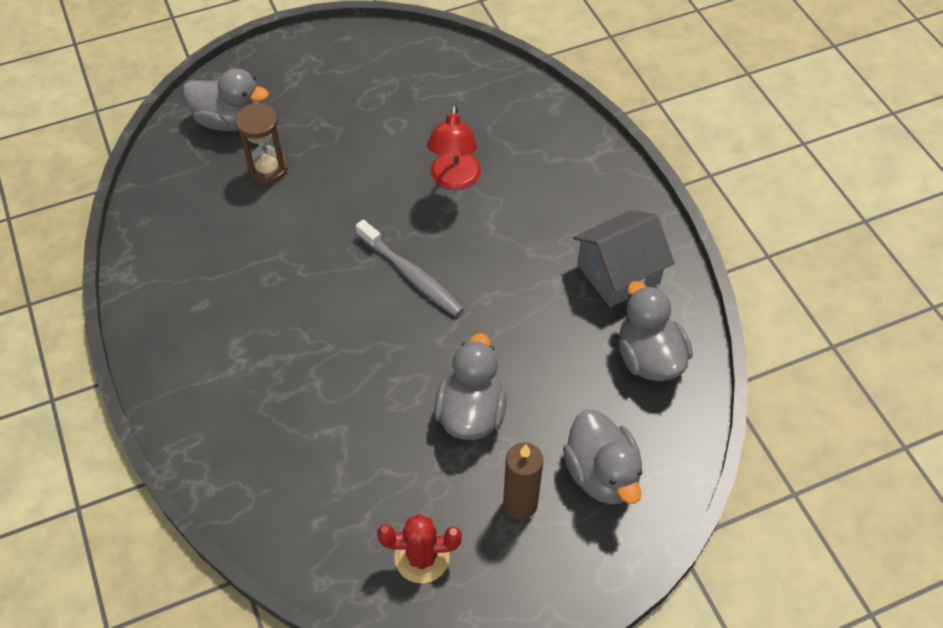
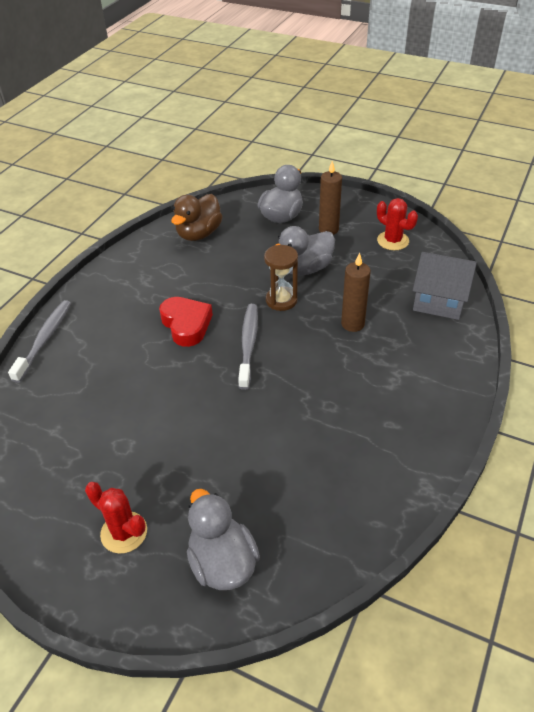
camera: 130 degrees left, 10 degrees down
brown hourglass [235,103,288,184] -> brown hourglass moved to [264,245,298,311]
red lamp [427,104,481,190] -> none
grey house [573,210,674,307] -> grey house moved to [412,252,477,320]
grey duck [619,281,693,381] -> brown duck [171,194,223,241]
none -> grey toothbrush [8,300,71,383]
none -> red cactus [85,482,147,554]
none -> red heart [159,297,213,347]
none -> brown candle [341,253,371,332]

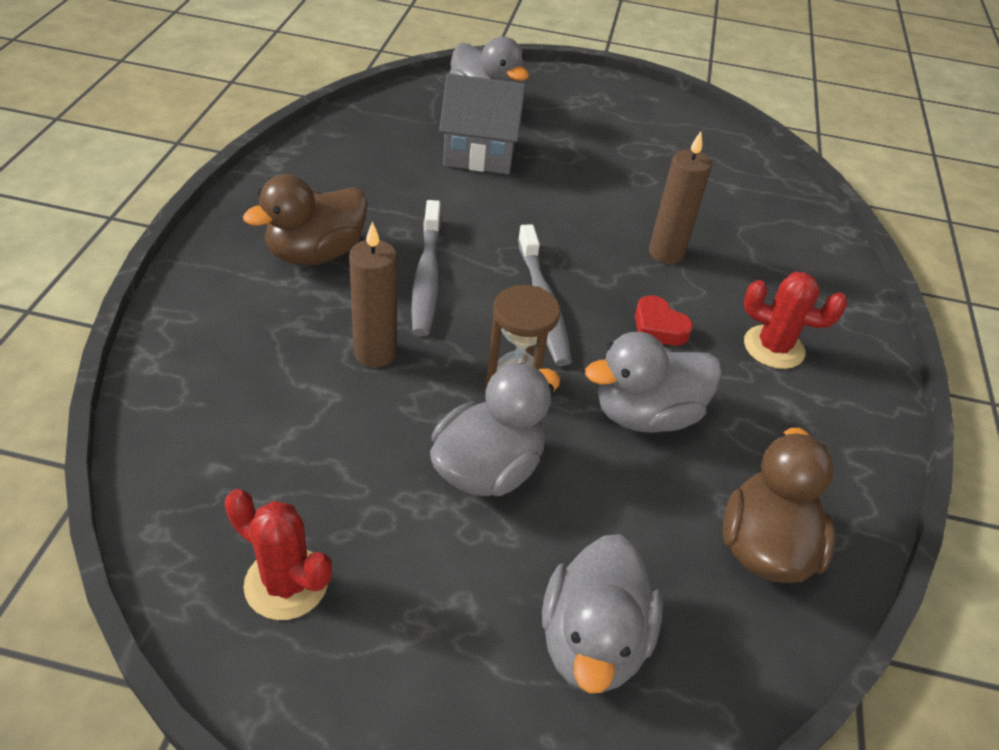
camera: 160 degrees right, 0 degrees up
grey toothbrush [8,300,71,383] -> grey toothbrush moved to [411,200,441,336]
red cactus [85,482,147,554] -> red cactus moved to [744,272,847,369]
red heart [159,297,213,347] -> red heart [635,295,693,346], size x0.61
brown candle [319,161,342,235] -> brown candle moved to [649,131,712,264]
grey house [412,252,477,320] -> grey house moved to [439,73,526,174]
none -> brown duck [243,174,368,265]
none -> grey duck [585,332,722,433]

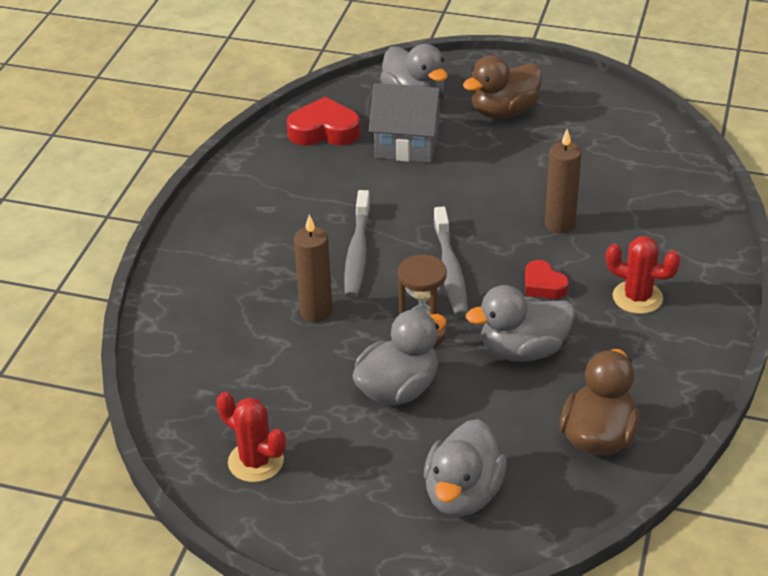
camera: 10 degrees right, 5 degrees down
brown duck [243,174,368,265] -> brown duck moved to [463,55,542,119]
none -> red heart [287,97,361,146]

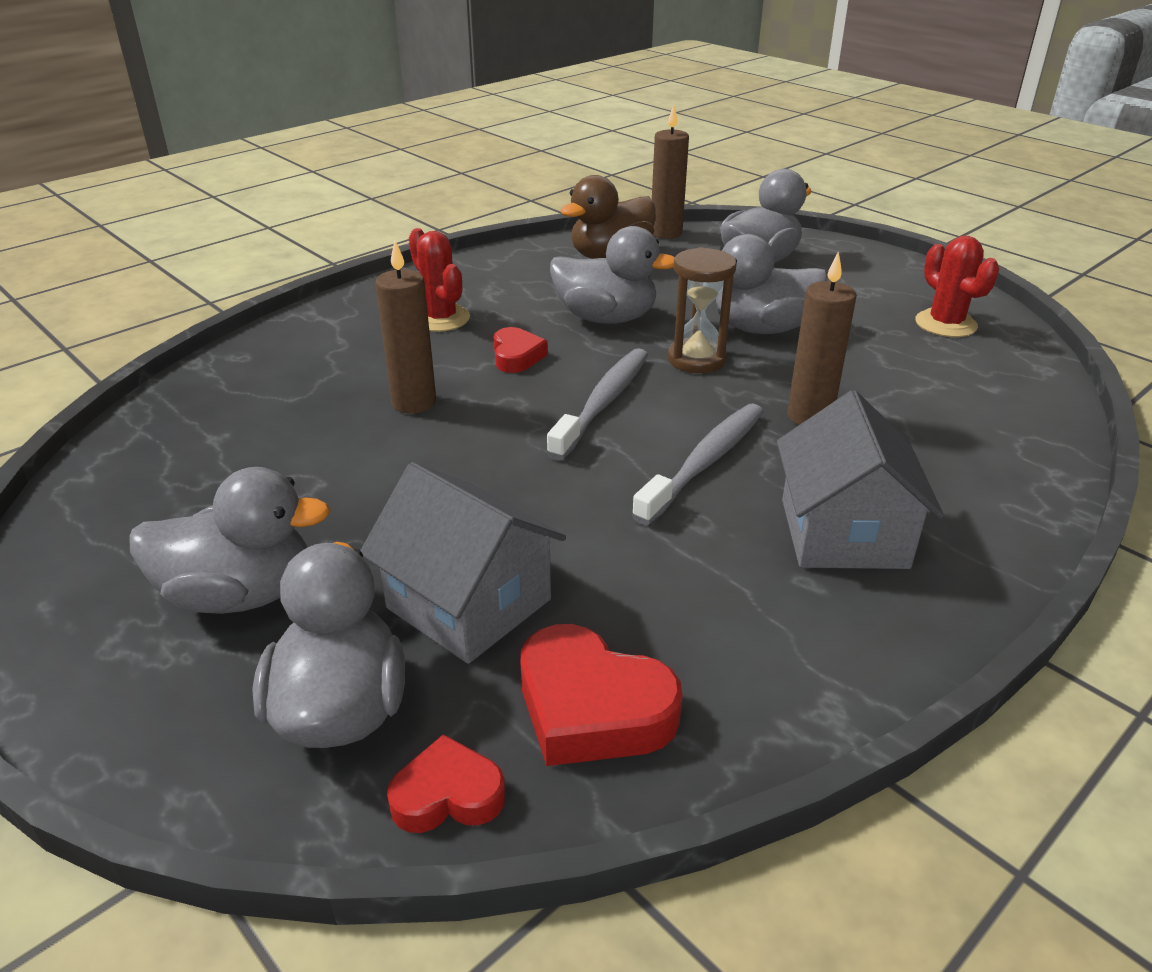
camera: 150 degrees left, 5 degrees down
brown duck [463,55,542,119] -> grey duck [129,467,330,614]
none -> red heart [387,734,506,833]
none -> brown candle [652,105,689,239]
none -> grey house [777,390,944,569]

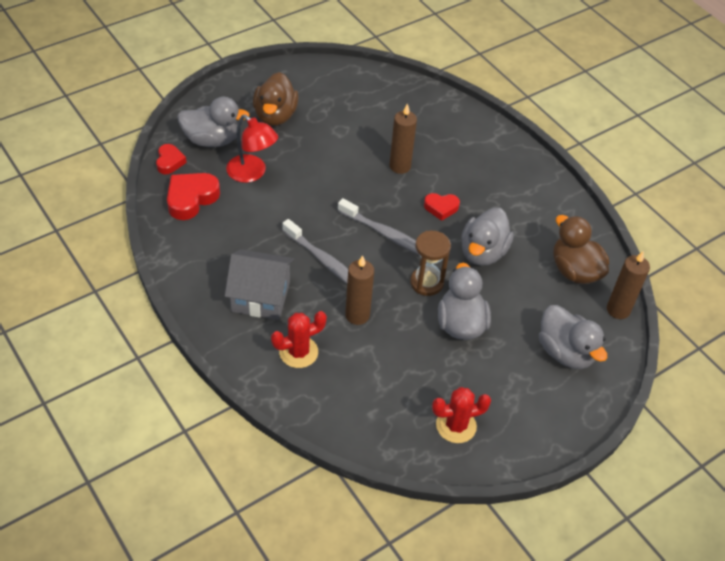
camera: 95 degrees right, 15 degrees up
grey duck [129,467,330,614] -> brown duck [253,72,299,126]
grey house [360,462,566,664] -> red lamp [226,115,278,183]
red cactus [409,228,470,332] -> red cactus moved to [271,311,327,368]

